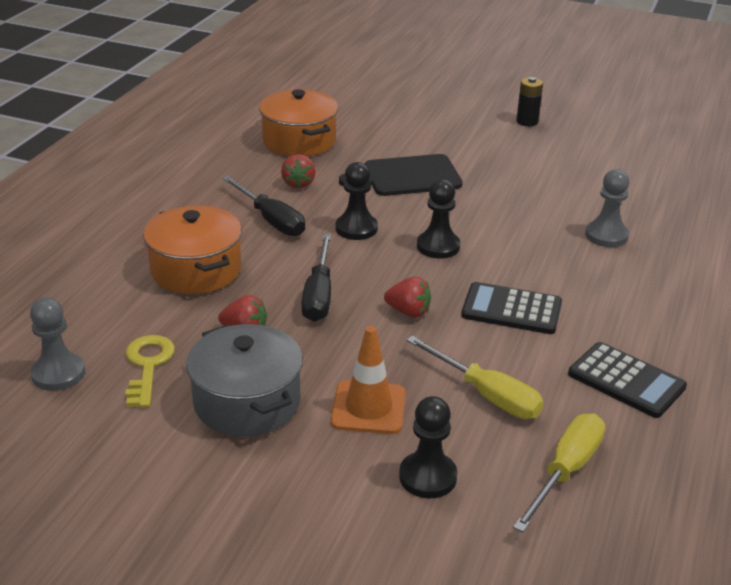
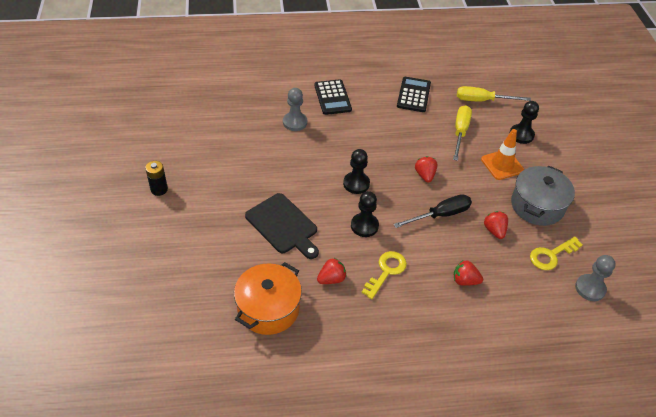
camera: 120 degrees left, 15 degrees up
orange pot [143,206,242,294] -> red strawberry [454,260,483,286]
black screwdriver [222,176,305,236] -> yellow key [362,251,407,299]
black calculator [461,282,562,334] -> black calculator moved to [314,79,352,115]

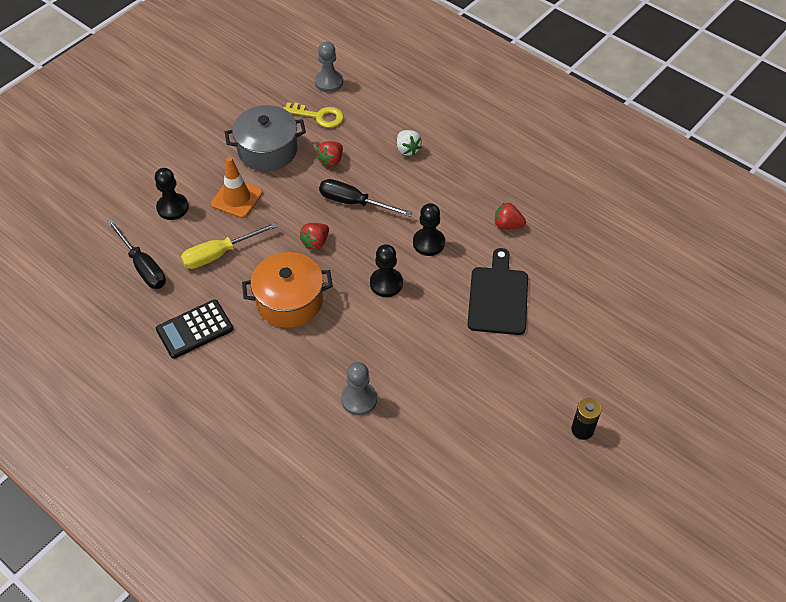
camera: 130 degrees left, 5 degrees up
orange pot [234,262,302,335] -> orange pot moved to [242,252,333,328]
black calculator [314,79,352,115] -> none
yellow key [362,251,407,299] -> none
red strawberry [454,260,483,286] -> white strawberry [397,130,422,156]
yellow screwdriver [457,86,531,101] -> black screwdriver [107,220,166,289]

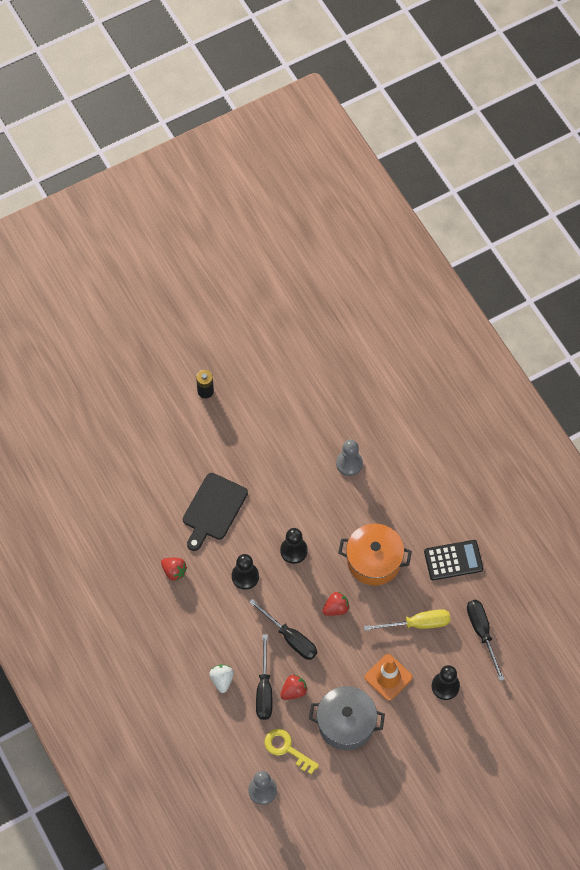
camera: 160 degrees left, 10 degrees up
none -> black screwdriver [256,634,272,720]

